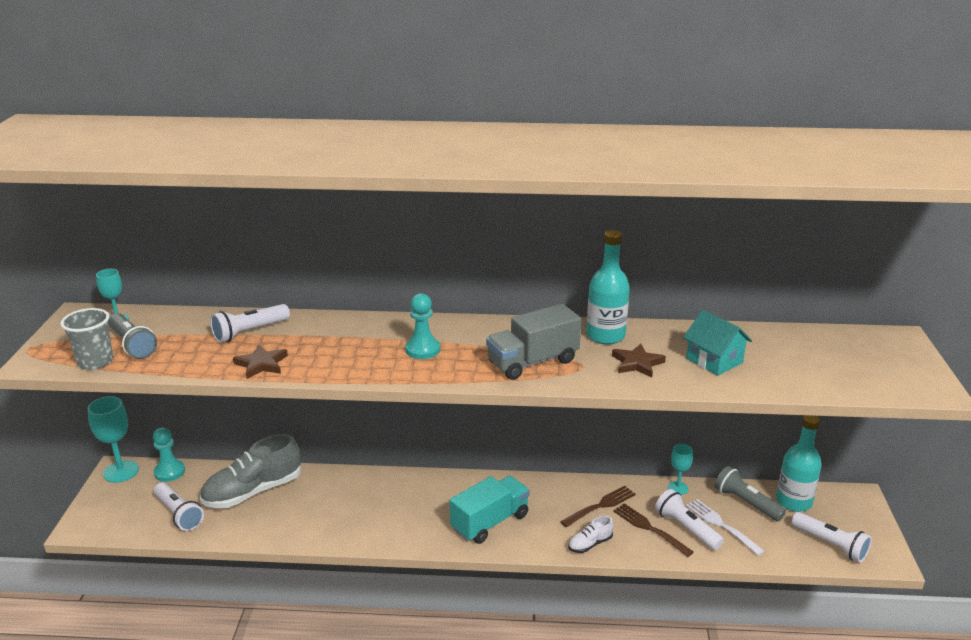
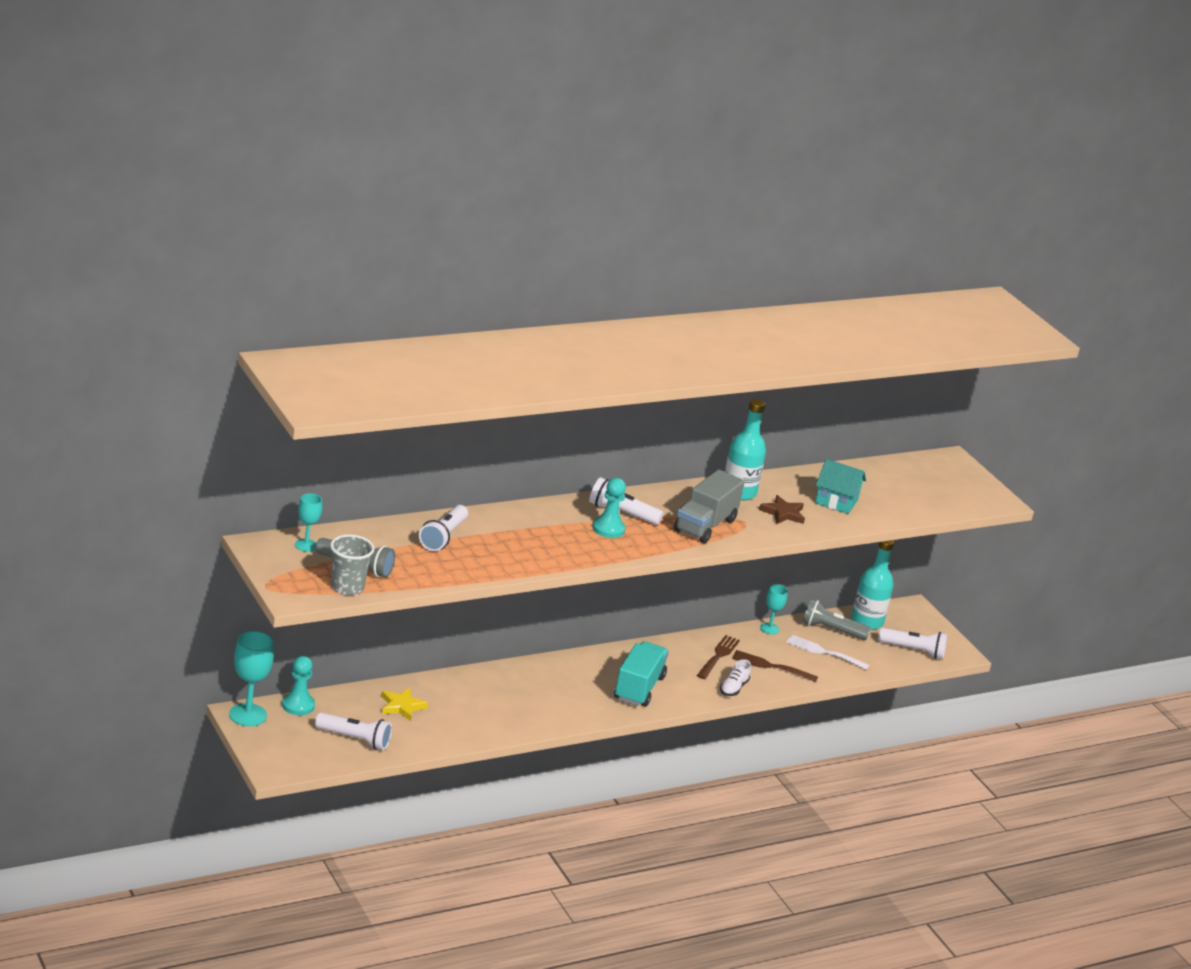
camera: 35 degrees left, 0 degrees up
grey shoe [200,434,301,508] -> yellow star [381,688,428,721]
brown star [233,344,288,379] -> none
white flashlight [655,489,724,550] -> white flashlight moved to [589,477,663,525]

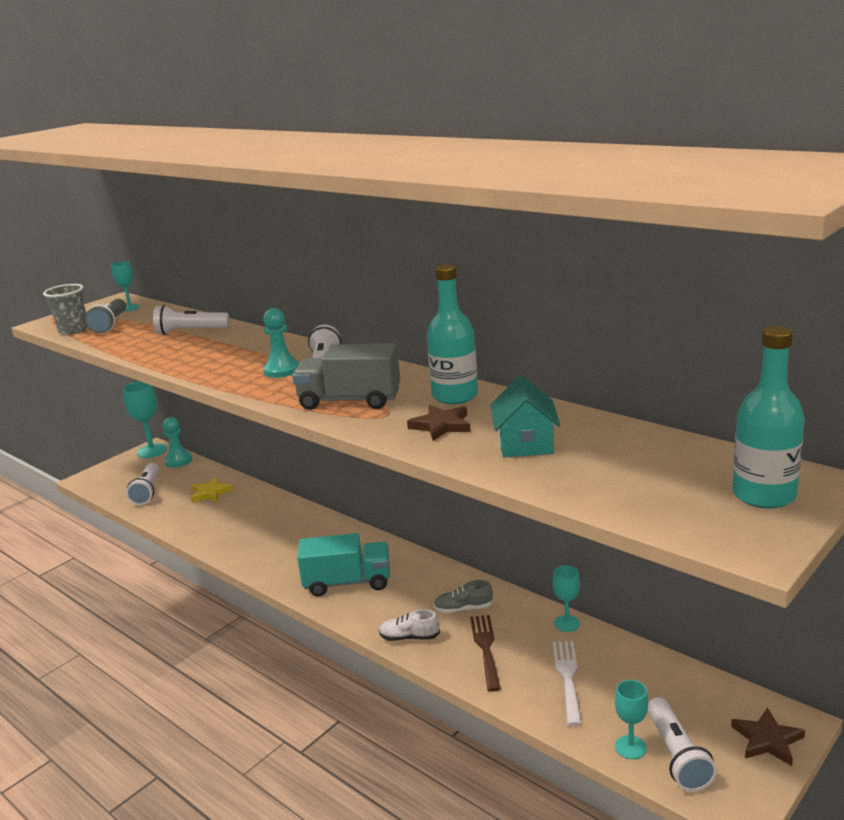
camera: 75 degrees right, 5 degrees down
brown fork [697,635,740,679] -> grey shoe [434,580,493,613]
grey flashlight [802,599,871,640] -> none
turquoise bottle [851,540,894,630] -> turquoise bottle moved to [732,326,805,509]
none -> turquoise goblet [615,680,648,759]
none -> brown star [731,707,805,766]

